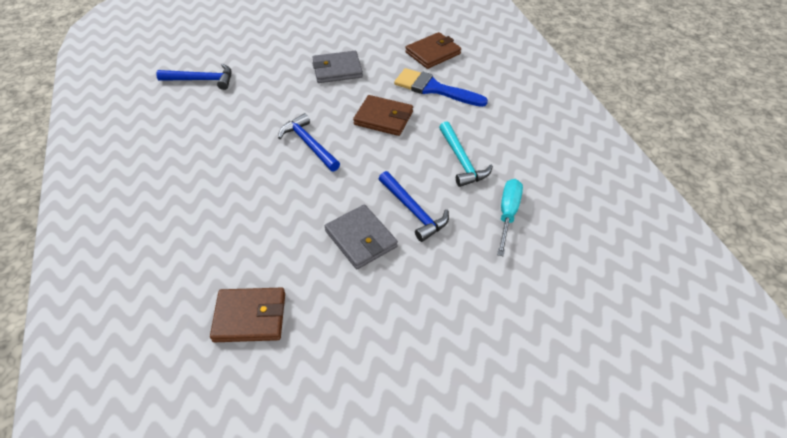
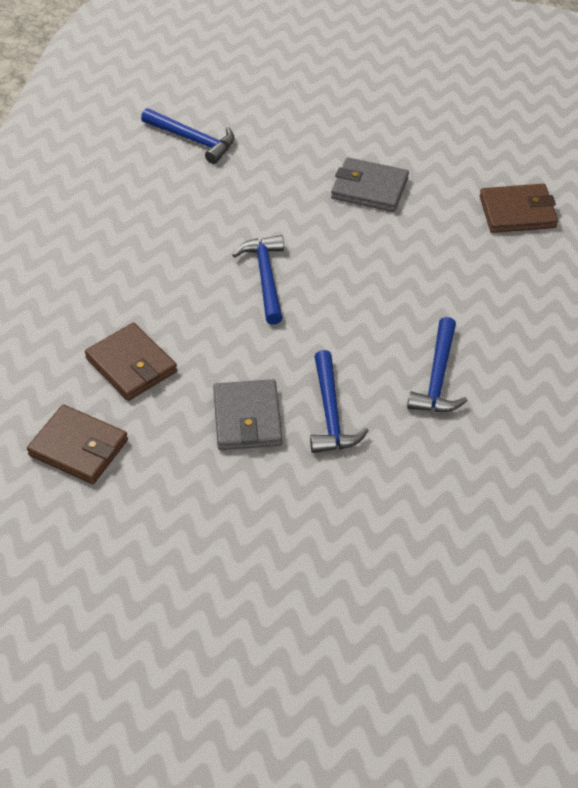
camera: 30 degrees right, 0 degrees up
brown wallet [353,95,413,136] -> brown wallet moved to [85,323,177,401]
blue brush [394,68,488,107] -> none
turquoise hammer [439,121,493,187] -> blue hammer [407,317,467,412]
turquoise screwdriver [497,179,523,256] -> none

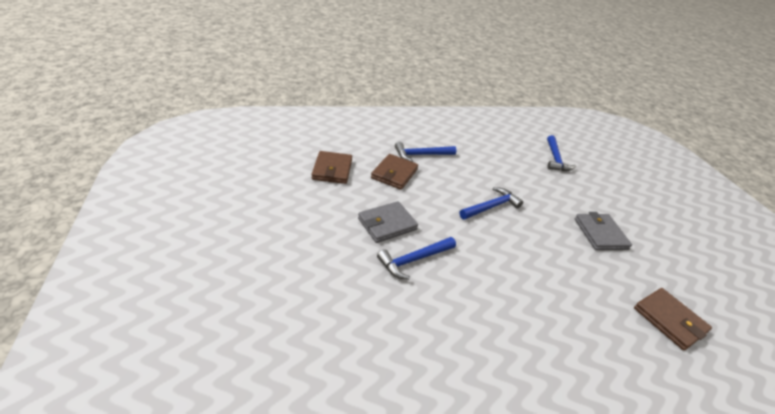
camera: 60 degrees right, 10 degrees down
blue hammer [407,317,467,412] -> blue hammer moved to [395,142,457,162]

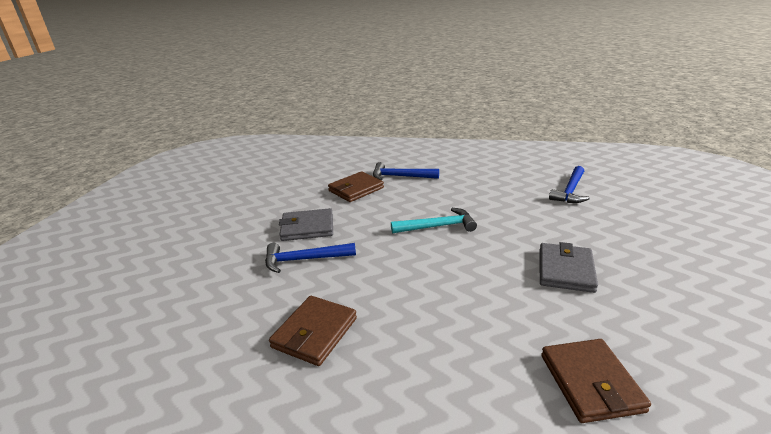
camera: 30 degrees right, 10 degrees down
brown wallet [311,151,352,184] -> brown wallet moved to [269,296,357,366]
blue hammer [460,187,523,220] -> turquoise hammer [391,208,477,233]

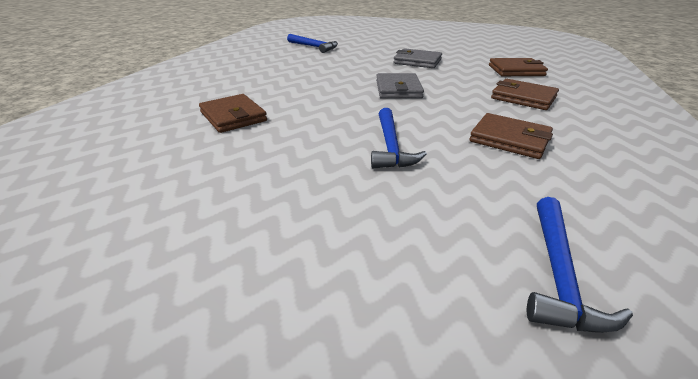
camera: 85 degrees left, 5 degrees up
grey wallet [279,208,333,241] -> grey wallet moved to [376,73,424,99]
blue hammer [373,162,439,180] -> blue hammer moved to [527,197,633,333]
turquoise hammer [391,208,477,233] -> none
none -> brown wallet [491,79,559,110]

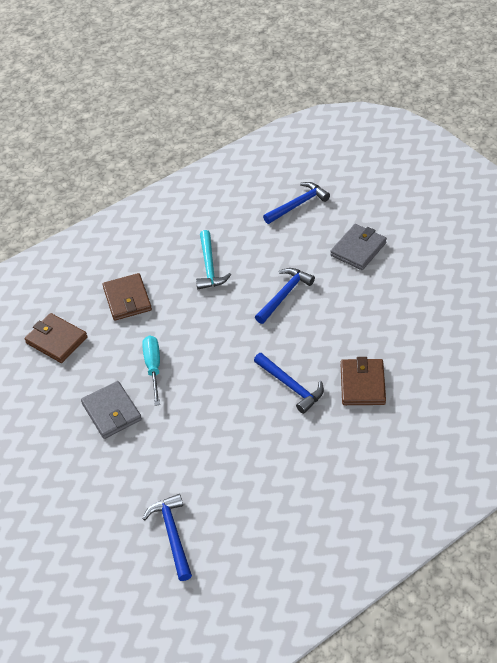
camera: 140 degrees left, 15 degrees up
grey wallet [376,73,424,99] -> grey wallet moved to [330,224,387,270]
brown wallet [469,113,553,159] -> turquoise hammer [196,230,231,289]
none -> turquoise screwdriver [142,336,160,406]
none -> blue hammer [254,353,324,414]

